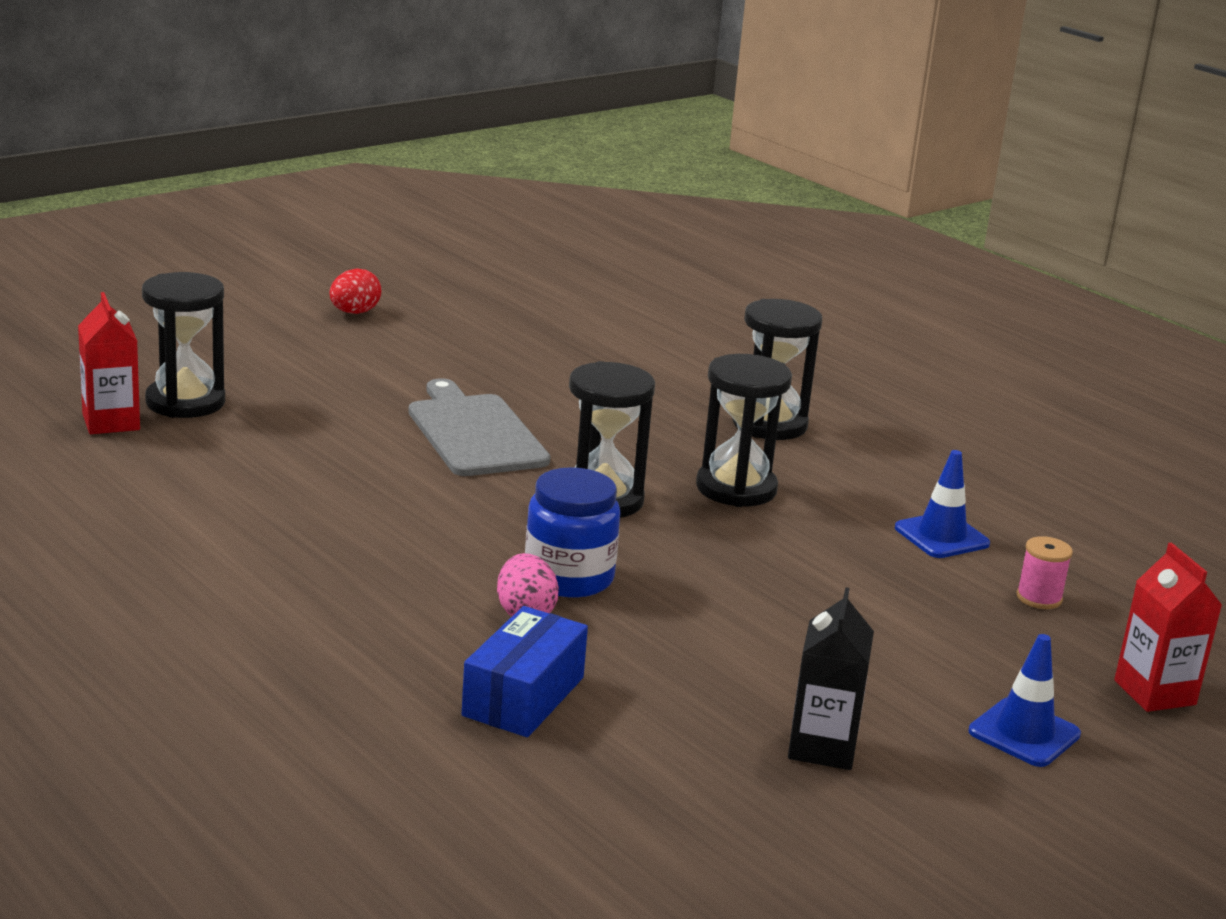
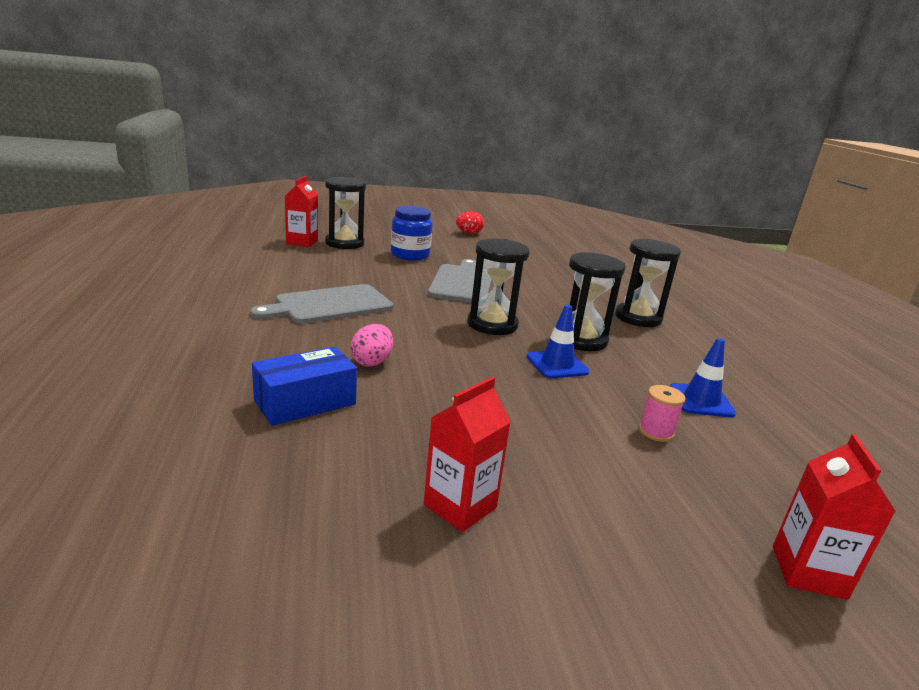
camera: 30 degrees right, 0 degrees up
blue jar [525,467,620,597] -> blue jar moved to [391,206,433,260]
black carton [788,587,874,770] -> red carton [424,377,511,532]
blue traffic cone [969,634,1081,767] -> blue traffic cone moved to [526,305,589,378]
pink spool [1016,536,1073,609] -> pink spool moved to [639,385,686,442]
none -> grey cutting board [250,284,393,324]

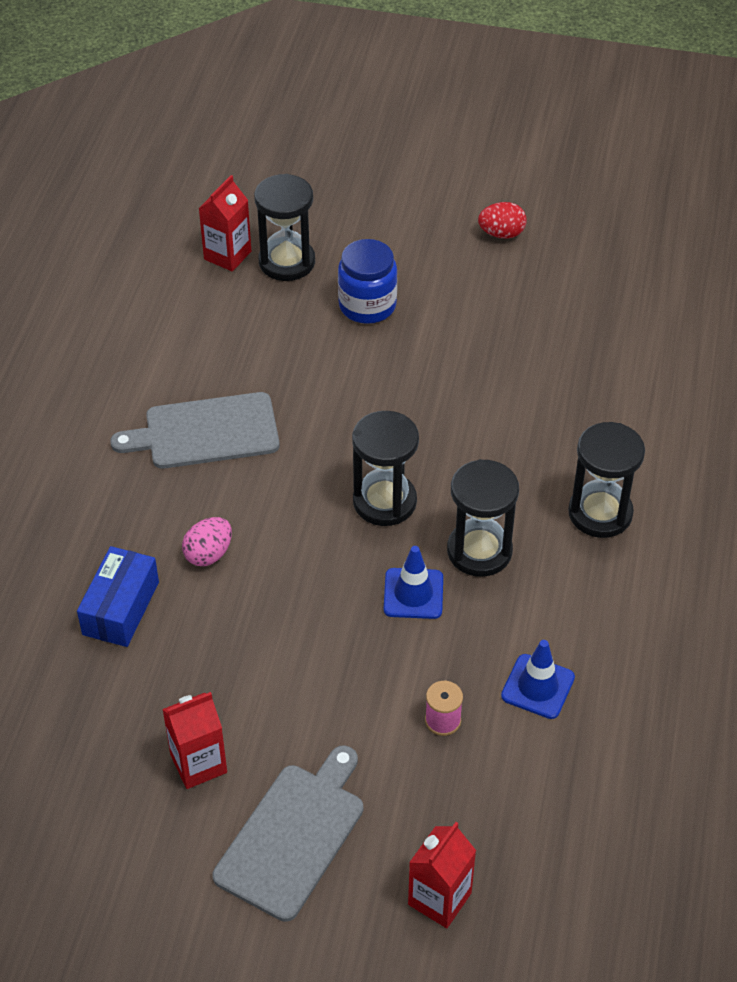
camera: 25 degrees right, 25 degrees up
blue box [252,346,357,426] -> blue box turned 60 degrees counterclockwise [77,546,159,647]
grey cutting board [428,259,492,303] -> grey cutting board moved to [213,745,363,922]

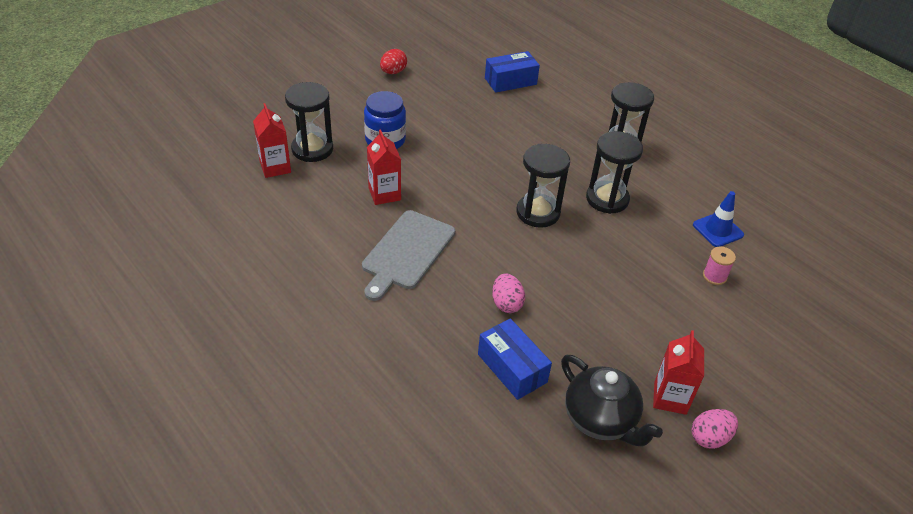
camera: 55 degrees left, 5 degrees down
grey cutting board [213,745,363,922] -> none
blue traffic cone [384,546,443,619] -> none
red carton [408,822,476,928] -> red carton moved to [367,129,401,205]
none -> blue box [485,51,540,93]
none -> black teapot [561,355,663,447]
none -> pink egg [691,409,738,449]

